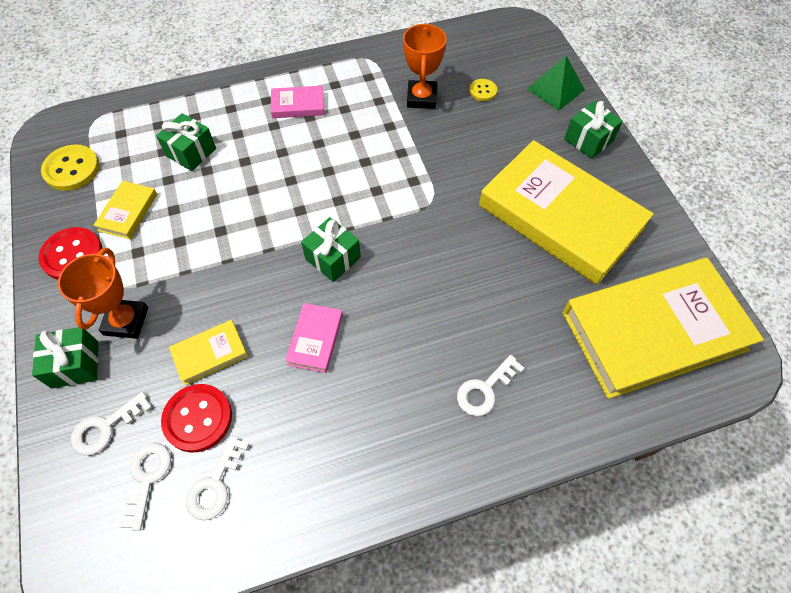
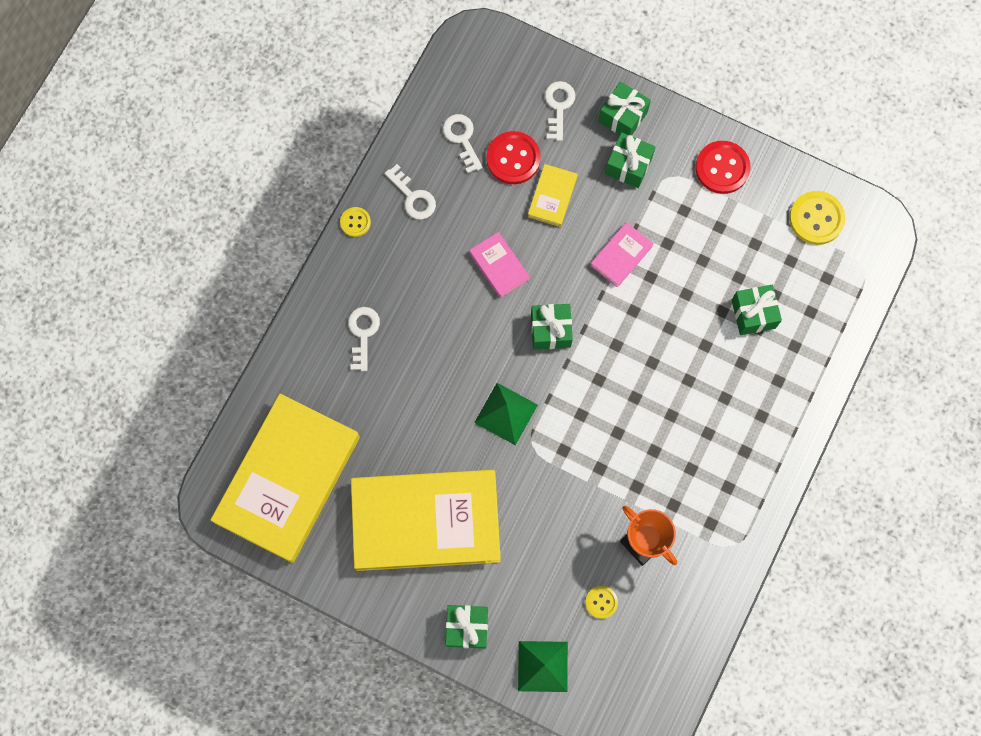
camera: 135 degrees right, 15 degrees up
orange trophy [58,248,148,339] -> green gift [605,132,655,188]
yellow book [93,181,157,239] -> none
white key [119,443,171,531] -> white key moved to [385,164,436,220]
pink book [271,86,325,118] -> pink book moved to [590,222,654,288]
none -> yellow button [340,207,371,237]
none -> green pyramid [474,383,538,445]

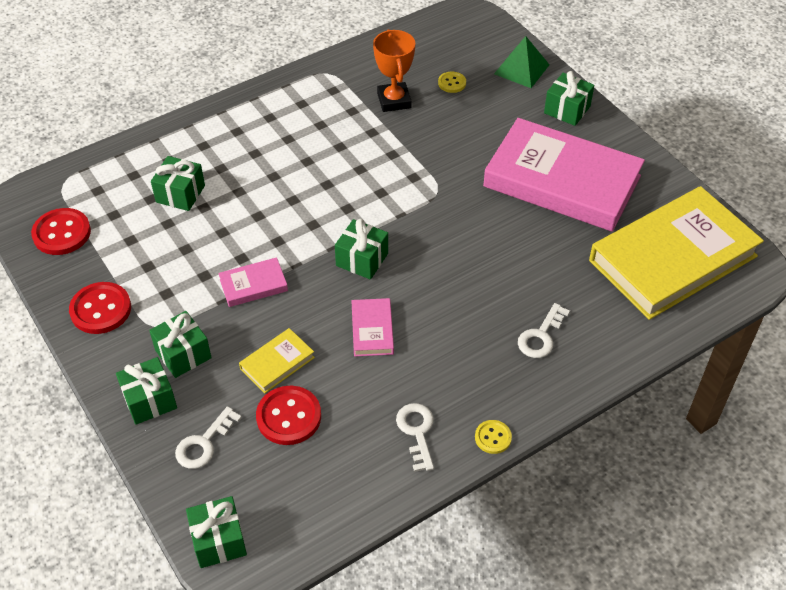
camera: 150 degrees left, 25 degrees down
yellow book [351,470,501,571] -> pink book [483,118,645,232]
white key [443,114,483,173] -> none
green pyramid [474,383,538,445] -> none
yellow button [789,191,845,245] -> red button [31,208,91,255]
none -> green gift [186,496,247,568]

